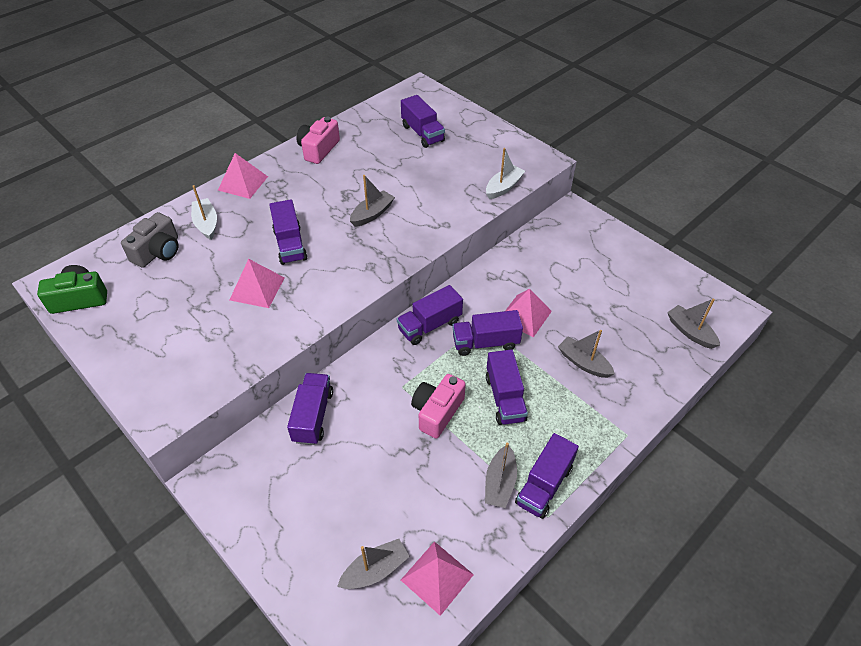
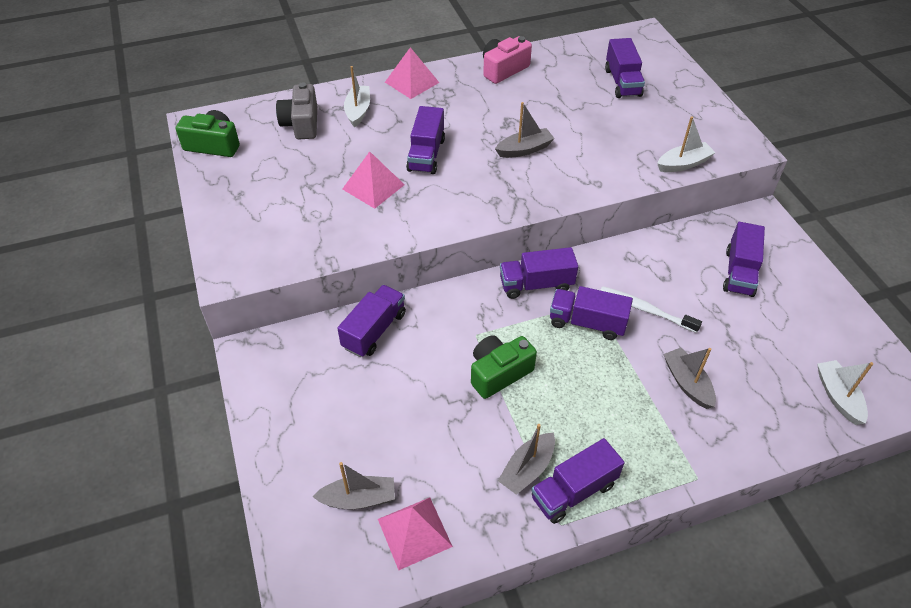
camera: 25 degrees right, 0 degrees up
grey camera [121,212,178,268] -> grey camera turned 120 degrees clockwise [276,82,317,139]
pink camera [411,374,466,439] -> green camera [471,335,537,399]
purple truck [486,349,528,425] -> purple truck moved to [723,222,765,297]
pink pyramid [505,288,552,337] -> white toothbrush [600,286,702,333]
grey boat [667,298,720,349] -> white boat [817,360,873,425]

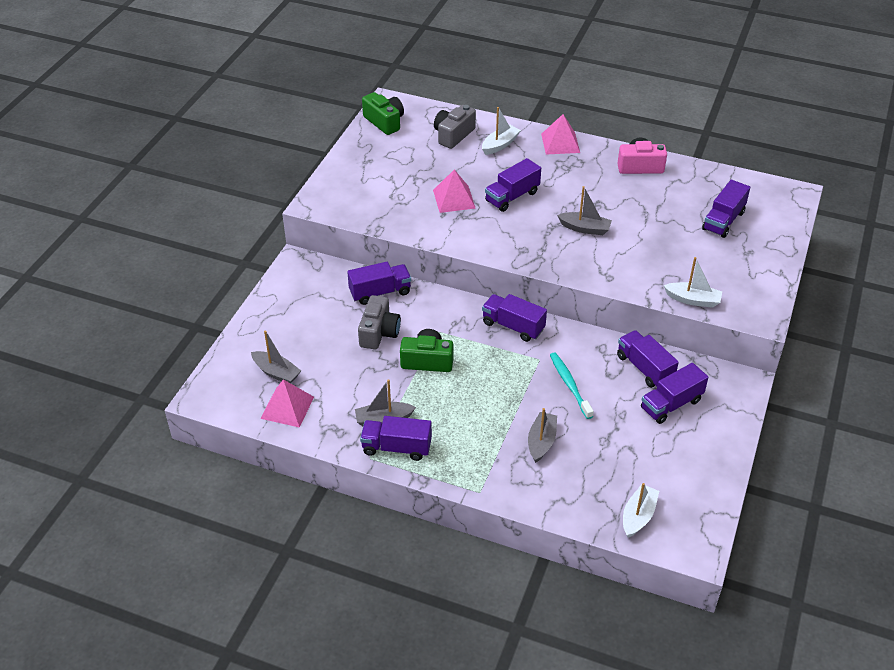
camera: 40 degrees right, 5 degrees down
purple truck [550,286,633,340] -> purple truck moved to [617,330,679,388]
white toothbrush [600,286,702,333] -> turquoise toothbrush [550,352,594,419]
none -> grey camera [358,295,401,349]

